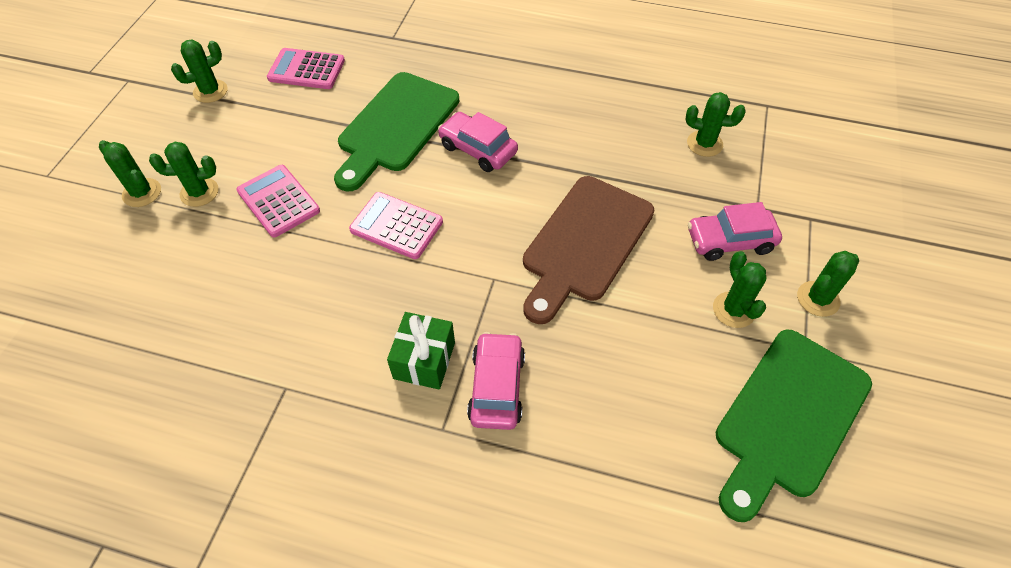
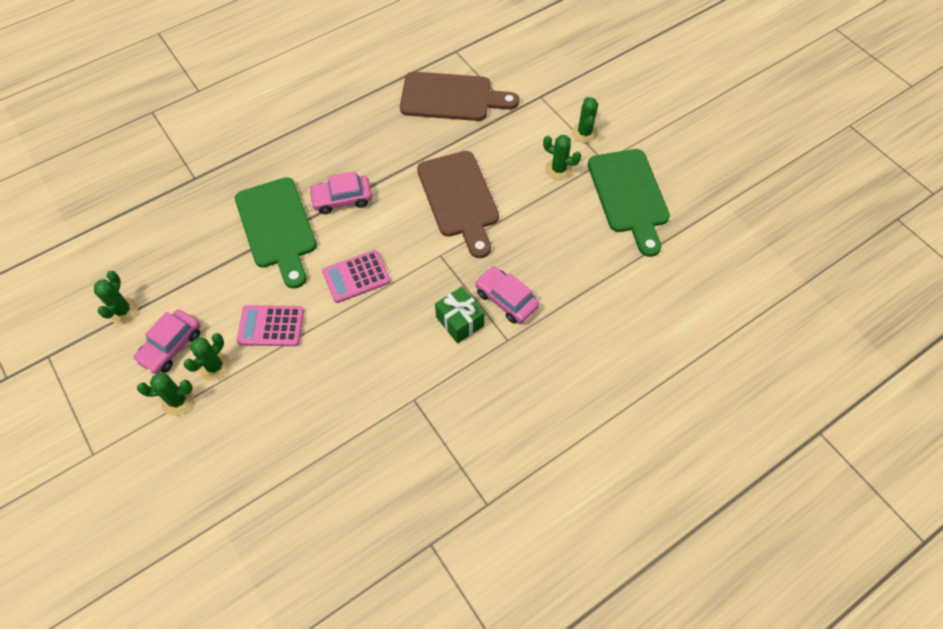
camera: 50 degrees left, 5 degrees up
pink calculator [267,48,345,89] -> none
green cactus [685,92,746,157] -> brown cutting board [400,72,519,121]
pink car [688,202,782,261] -> pink car moved to [133,310,200,374]

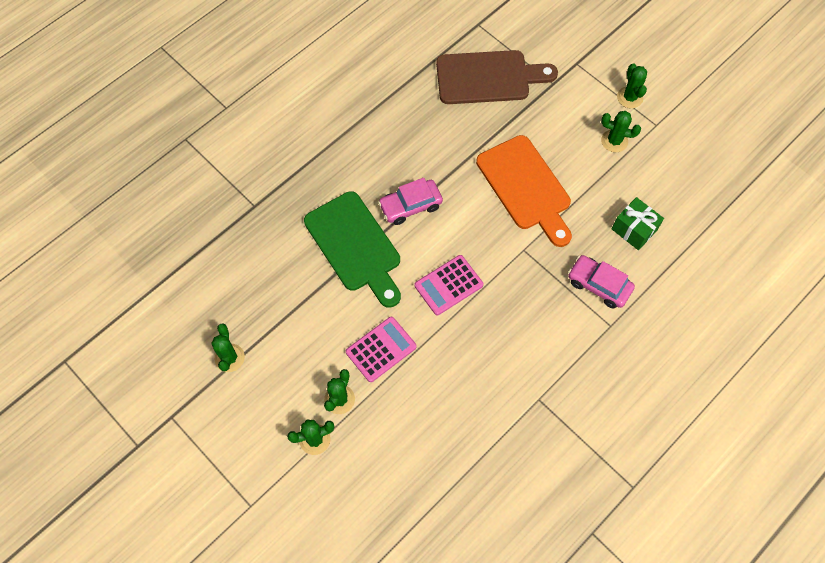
camera: 10 degrees left, 5 degrees up
pink car [133,310,200,374] -> none
pink calculator [237,305,304,346] -> pink calculator turned 150 degrees clockwise [346,317,417,382]
brown cutting board [417,151,499,258] -> orange cutting board [476,135,572,247]
green gift [435,287,484,344] -> green gift moved to [612,197,664,250]
green cutting board [588,149,670,257] -> none

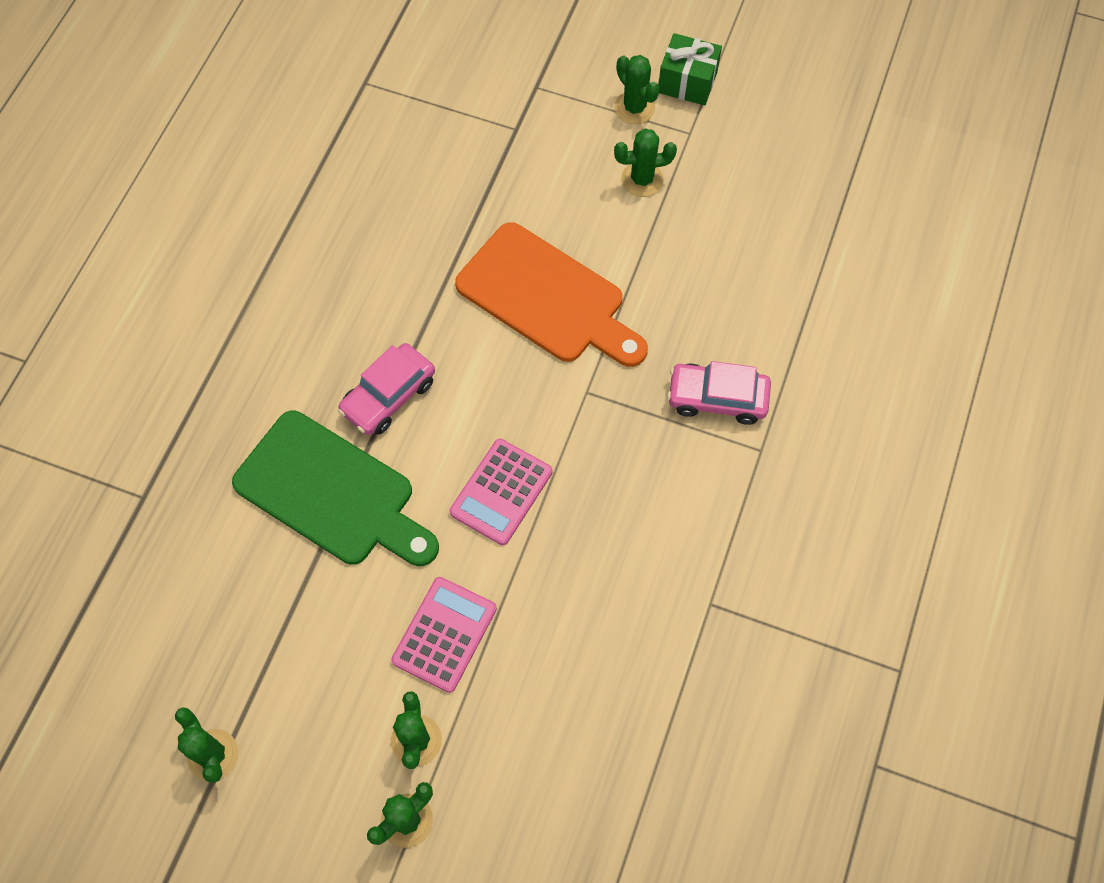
camera: 25 degrees left, 0 degrees up
brown cutting board [436,50,558,104] -> none
green gift [612,197,664,250] -> green gift moved to [659,33,722,106]

